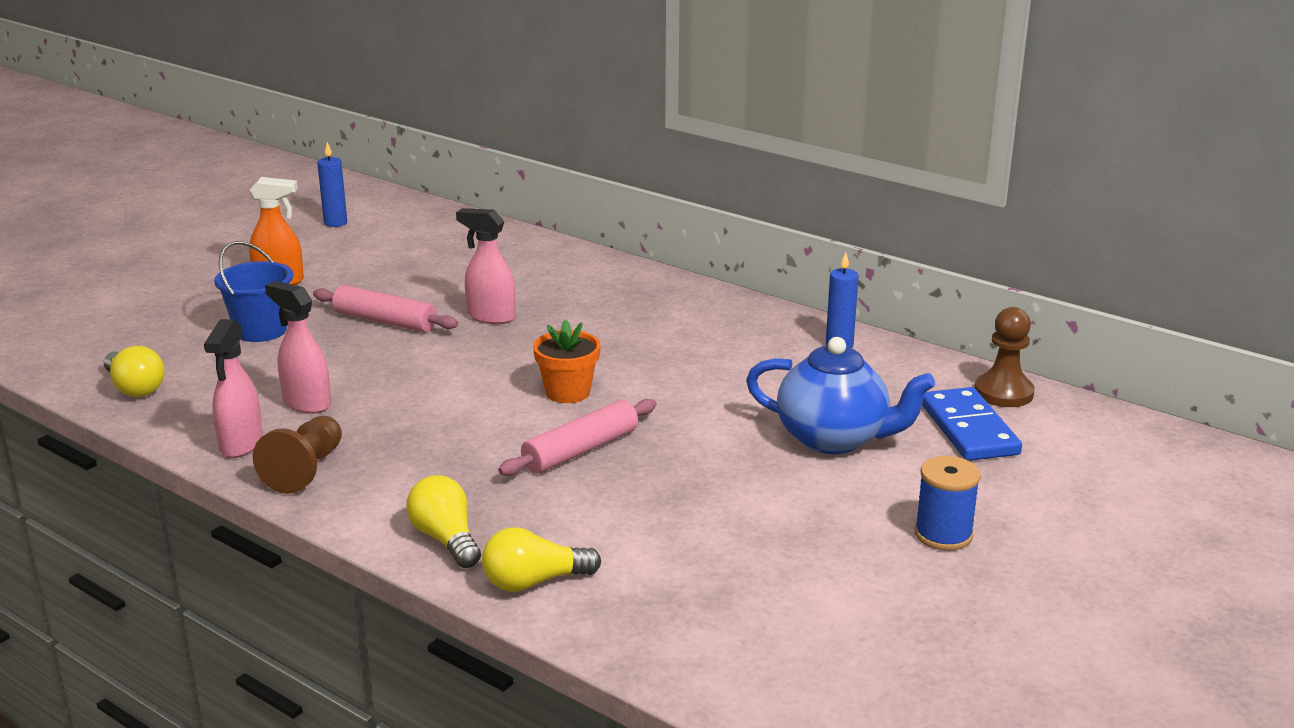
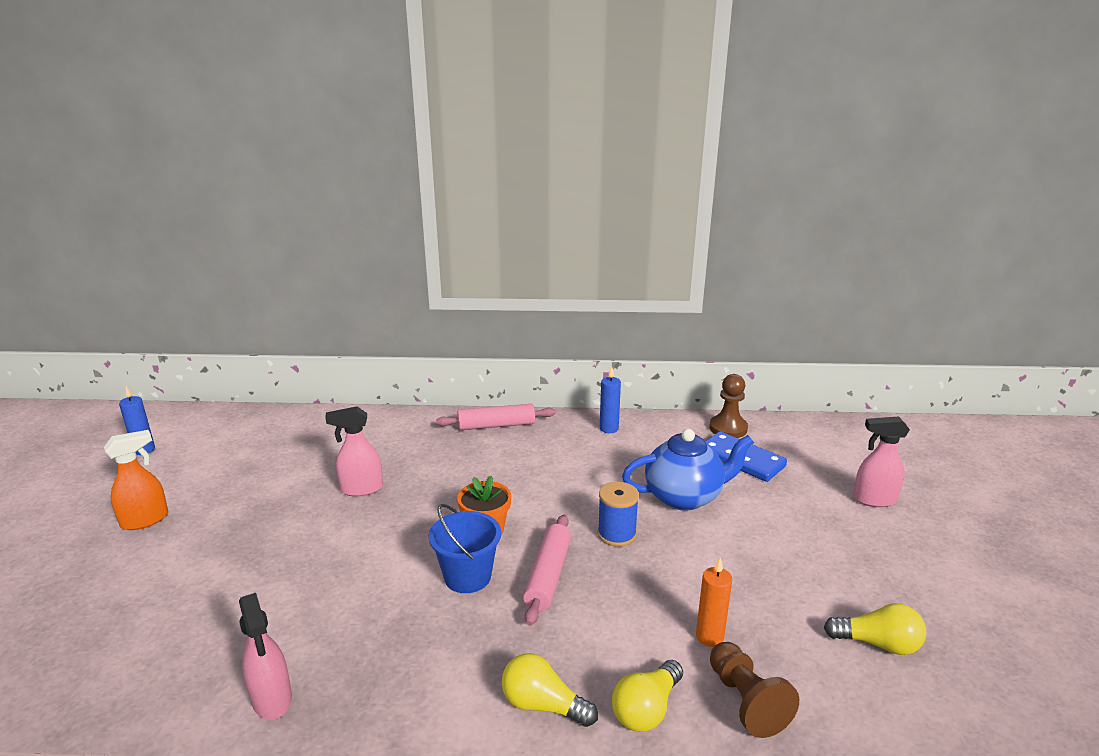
camera: 35 degrees left, 0 degrees up
yellow light bulb [104,346,165,397] -> yellow light bulb moved to [824,603,926,655]
blue bucket [214,241,293,342] -> blue bucket moved to [429,504,501,593]
brown pawn [253,416,342,494] -> brown pawn moved to [710,642,799,738]
pink spray bottle [265,281,331,414] -> pink spray bottle moved to [853,416,910,507]
pink rolling pin [313,285,458,332] -> pink rolling pin moved to [436,404,556,430]
blue spool [915,456,981,551] -> blue spool moved to [598,482,639,547]
none -> orange candle [696,558,732,647]

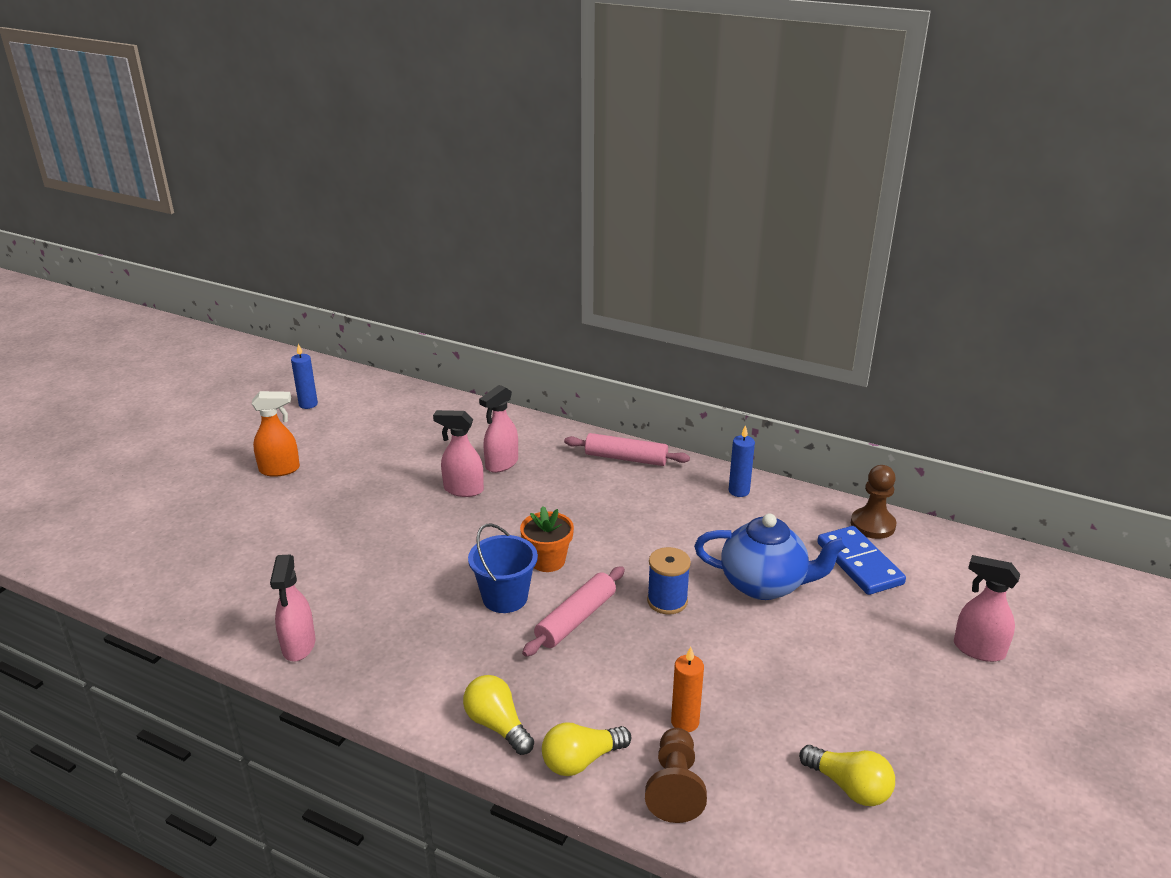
camera: 25 degrees right, 5 degrees up
none -> pink spray bottle [479,385,518,473]

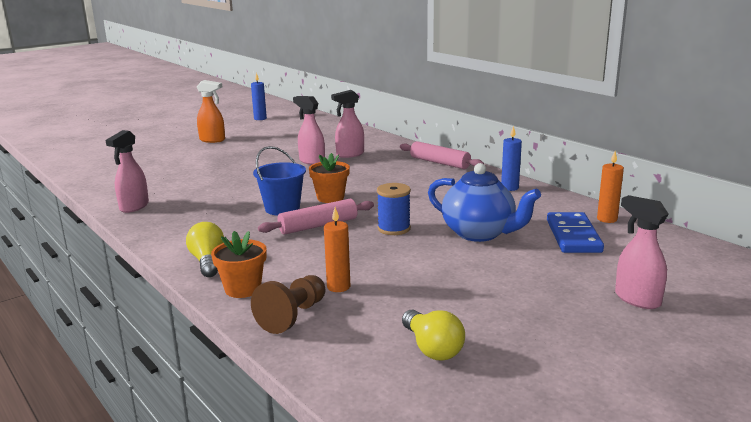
camera: 25 degrees right, 10 degrees down
yellow light bulb [542,722,631,776] -> orange flower pot [211,231,267,298]
brown pawn [851,465,896,539] -> orange candle [597,151,624,223]

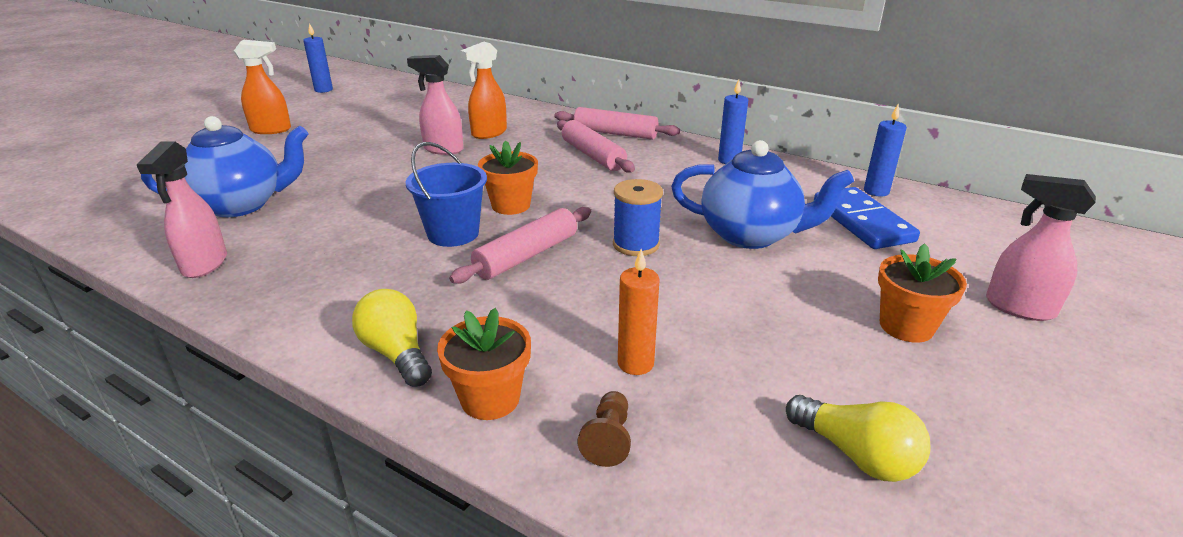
camera: 20 degrees left, 10 degrees up
brown pawn [251,275,326,334] -> brown pawn [577,391,631,467], size x0.61
pink spray bottle [331,90,364,158] -> orange spray bottle [460,42,507,139]
orange candle [597,151,624,223] -> blue candle [864,104,907,196]
none -> blue teapot [141,116,309,217]
none -> pink rolling pin [557,120,635,173]
none -> orange flower pot [878,243,967,343]

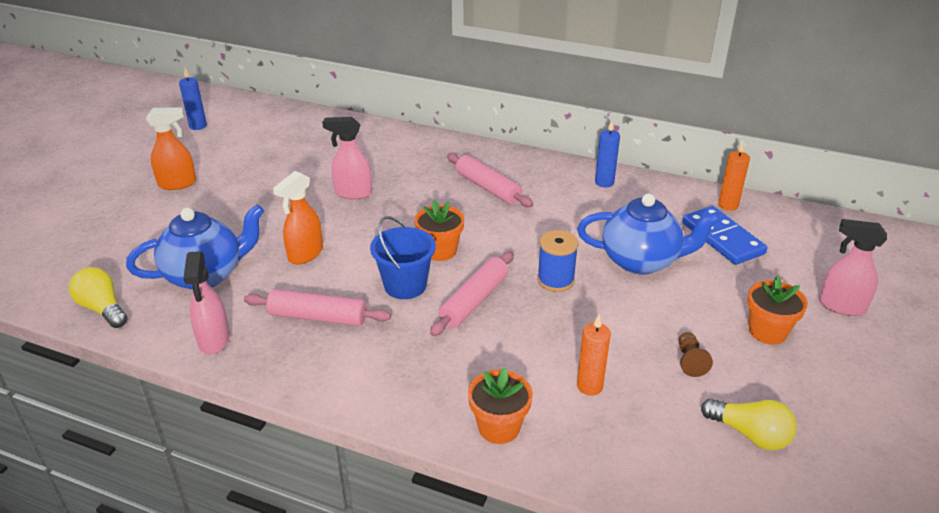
camera: 10 degrees left, 5 degrees up
yellow light bulb [352,289,432,387] -> yellow light bulb moved to [69,267,127,328]
orange spray bottle [460,42,507,139] -> orange spray bottle moved to [273,171,323,264]
pink rolling pin [554,107,680,140] -> pink rolling pin moved to [244,289,391,326]
brown pawn [577,391,631,467] -> brown pawn moved to [678,332,713,377]
blue candle [864,104,907,196] -> orange candle [718,142,750,211]

